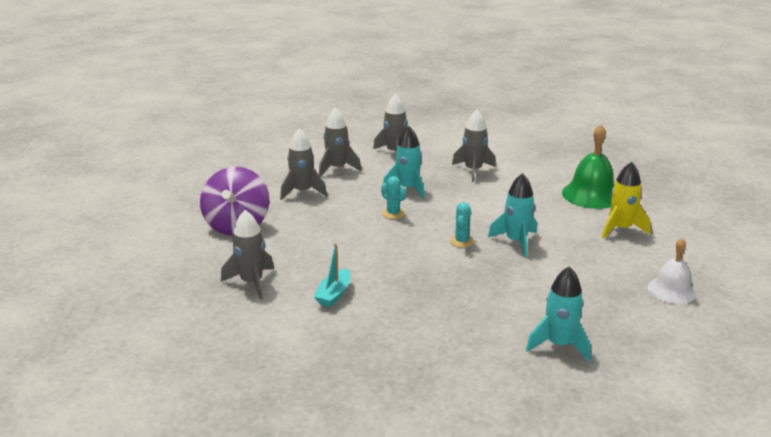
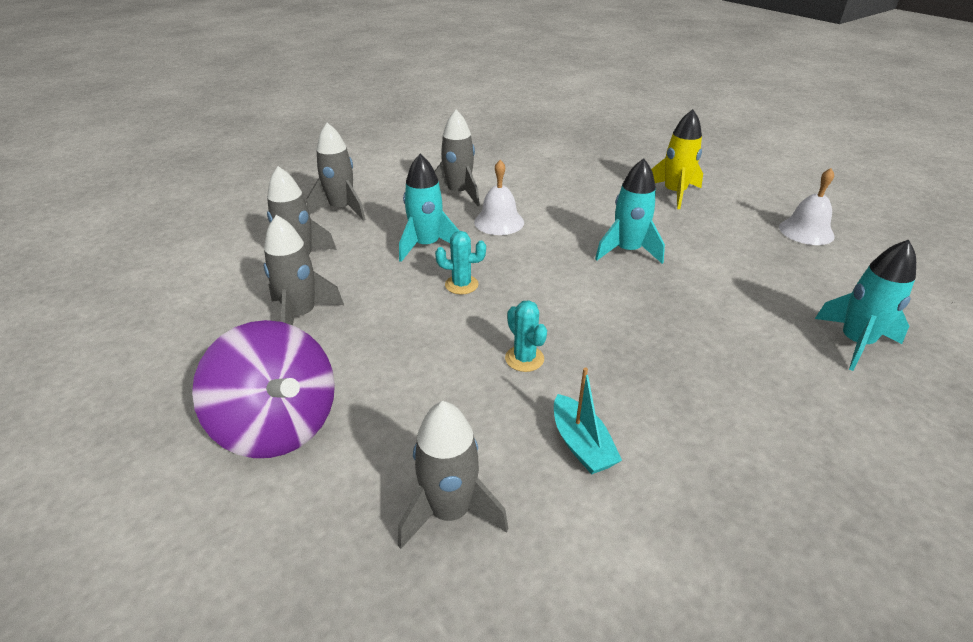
camera: 45 degrees left, 10 degrees up
turquoise cactus [450,202,474,248] -> turquoise cactus moved to [505,300,547,372]
green bell [562,124,614,209] -> none
none -> white bell [474,160,524,235]

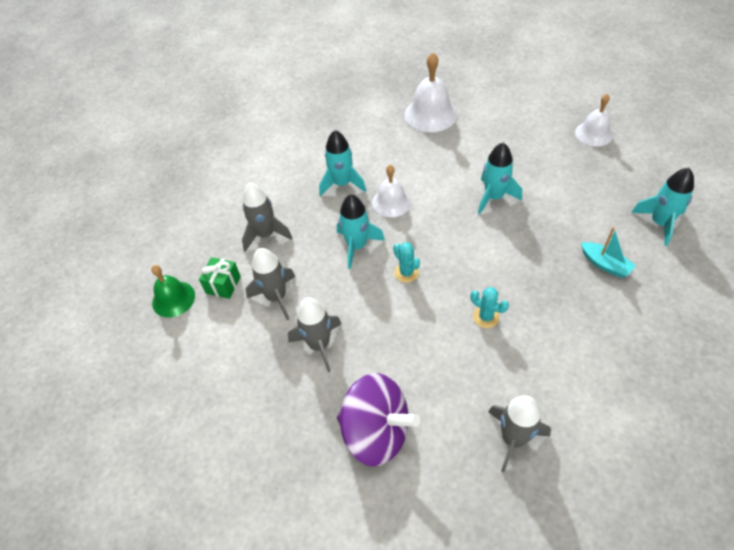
camera: 20 degrees left, 15 degrees up
grey rocket [435,110,480,206] -> turquoise rocket [319,130,366,196]
turquoise cactus [435,231,486,294] -> turquoise cactus turned 75 degrees clockwise [393,242,420,283]
turquoise boat [554,368,622,475] -> turquoise boat moved to [581,227,636,278]
yellow rocket [651,109,703,209] -> none
none -> green bell [151,265,195,317]
none -> green gift [199,257,241,299]
none -> white bell [404,53,458,132]

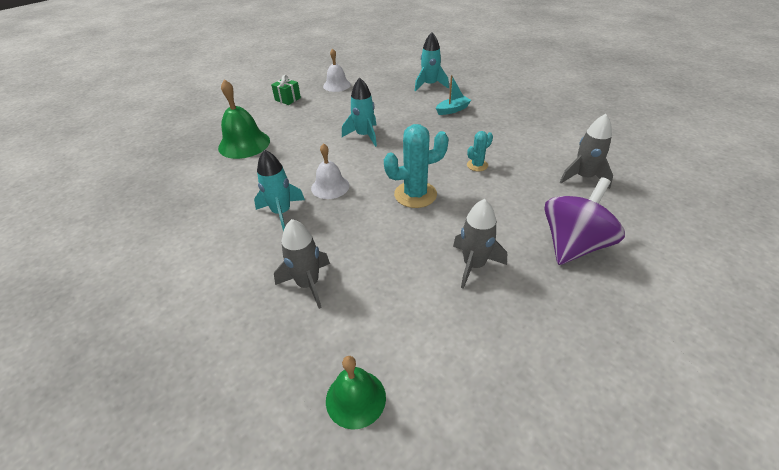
camera: 75 degrees left, 10 degrees down
green gift [199,257,241,299] -> green gift moved to [271,75,301,105]
grey rocket [245,248,295,320] -> none
turquoise rocket [337,194,385,269] -> none
turquoise cactus [393,242,420,283] -> turquoise cactus [384,124,449,208], size x1.88
white bell [404,53,458,132] -> green bell [218,79,270,159]

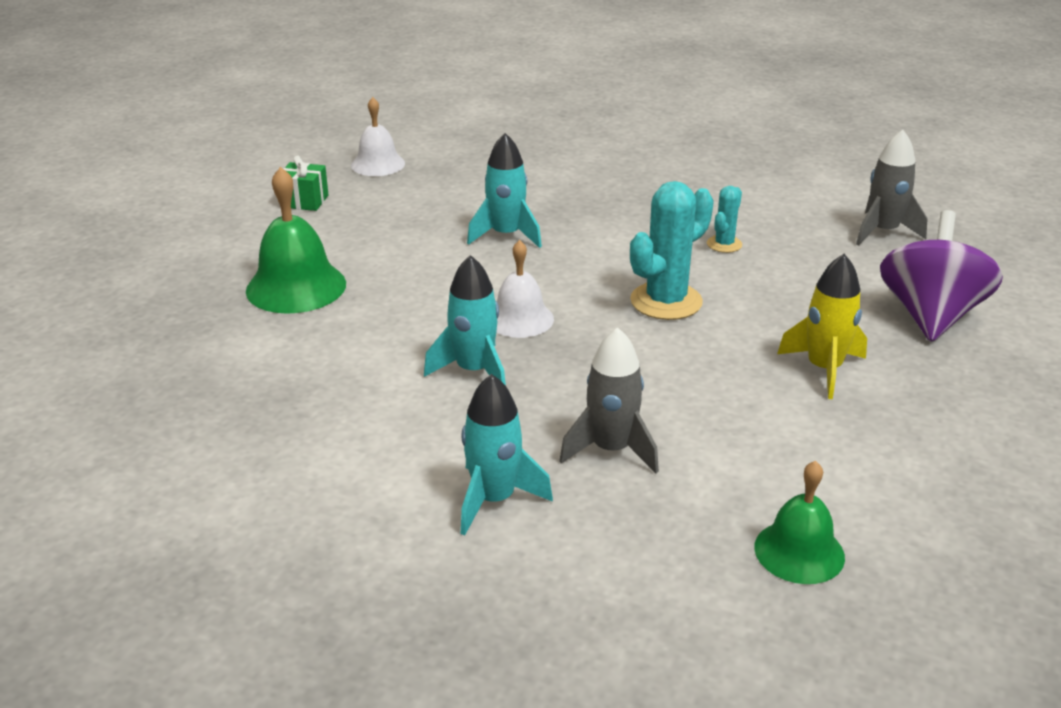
camera: 25 degrees left, 10 degrees down
turquoise rocket [415,32,449,92] -> turquoise rocket moved to [461,374,553,536]
turquoise boat [436,75,471,115] -> none
grey rocket [453,199,507,289] -> yellow rocket [777,254,867,399]

